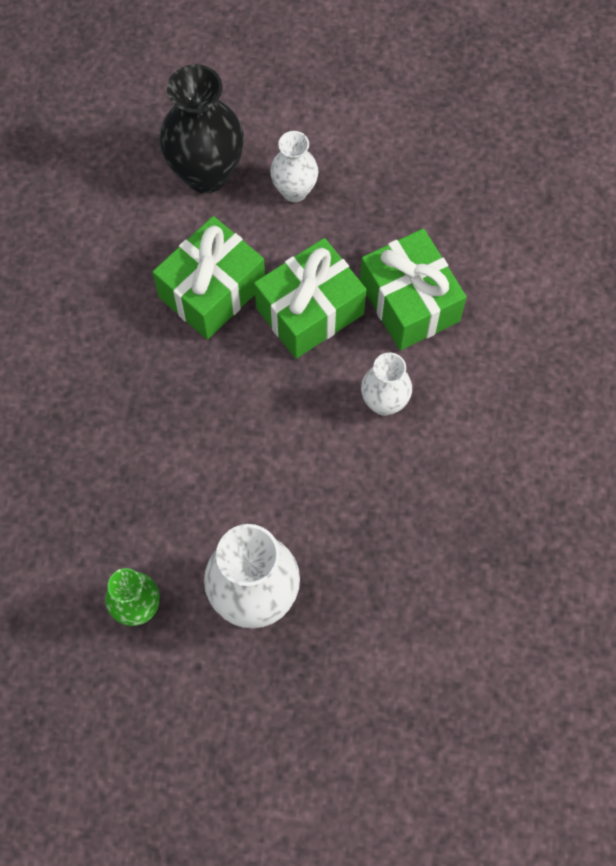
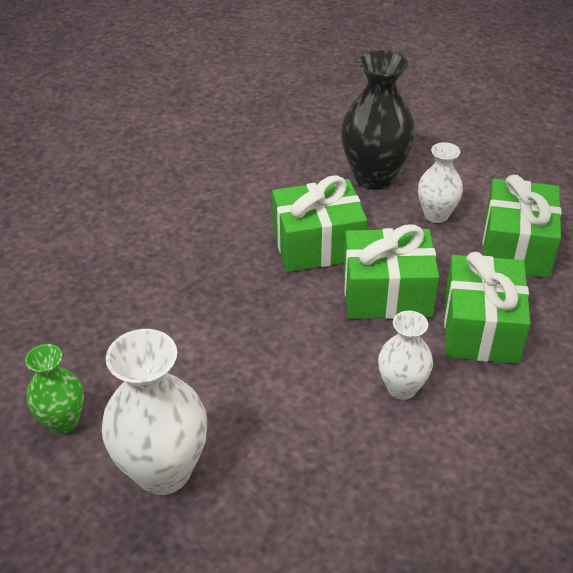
camera: 35 degrees right, 25 degrees down
none -> green gift [482,175,562,278]

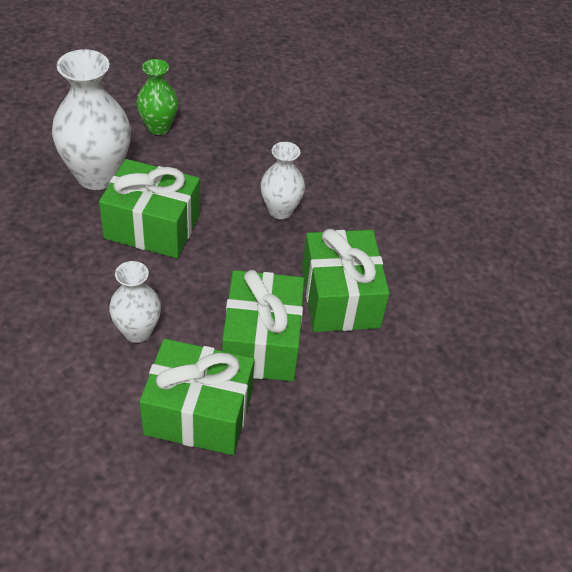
camera: 90 degrees right, 5 degrees up
black vase [340,50,416,190] -> none
white vase [418,142,463,223] -> white vase moved to [261,142,305,219]
green gift [482,175,562,278] -> green gift moved to [99,159,200,258]

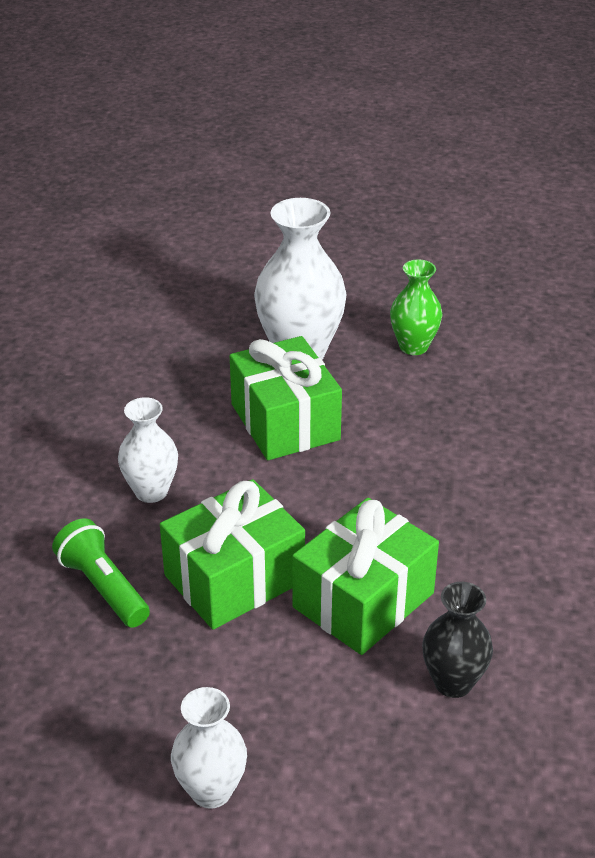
camera: 55 degrees right, 10 degrees down
green gift [140,339,255,455] -> green flashlight [52,518,150,628]
white vase [261,142,305,219] -> white vase moved to [171,687,247,809]
none -> black vase [422,582,493,698]

